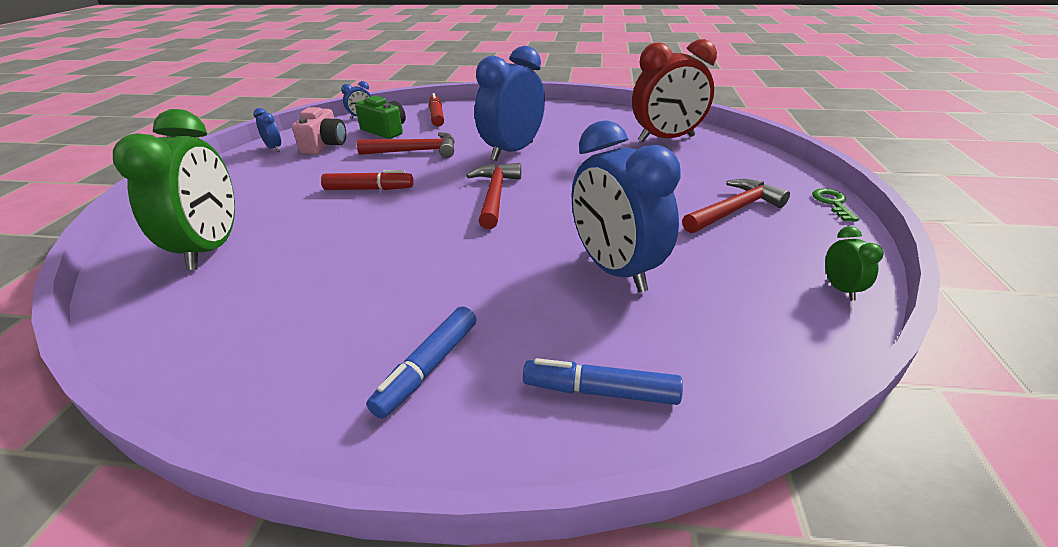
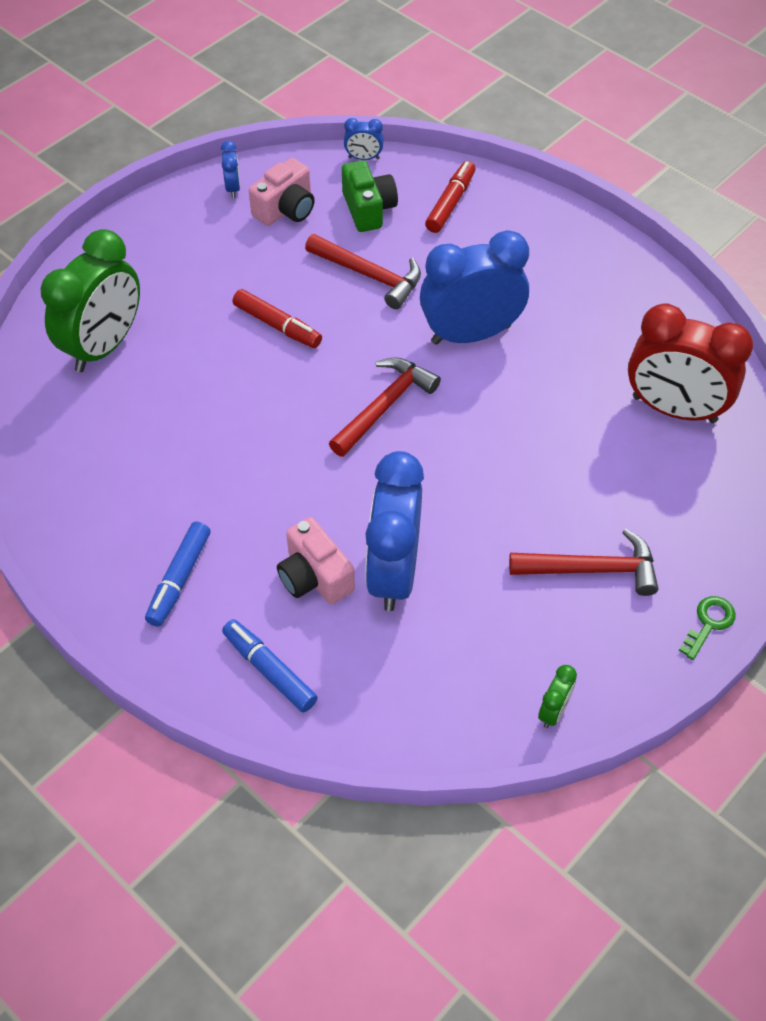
camera: 35 degrees right, 20 degrees up
blue marker [366,306,476,419] -> blue marker turned 45 degrees counterclockwise [145,521,211,627]
none -> pink camera [277,517,355,605]

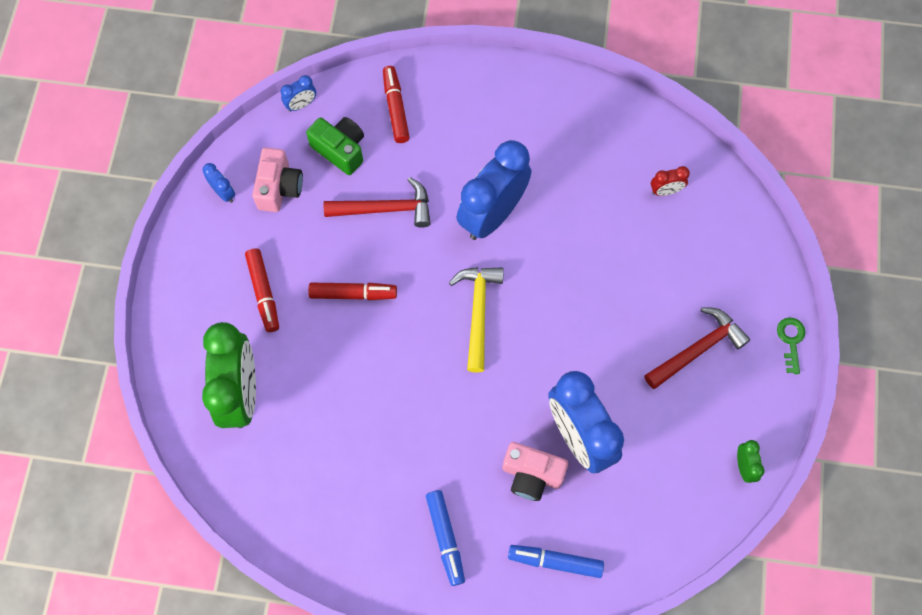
camera: 35 degrees left, 15 degrees up
red hammer [329,357,441,457] -> yellow hammer [449,267,504,373]
red clock [628,304,753,423] -> red clock [651,166,690,196], size x0.42
none -> red marker [245,248,279,332]

